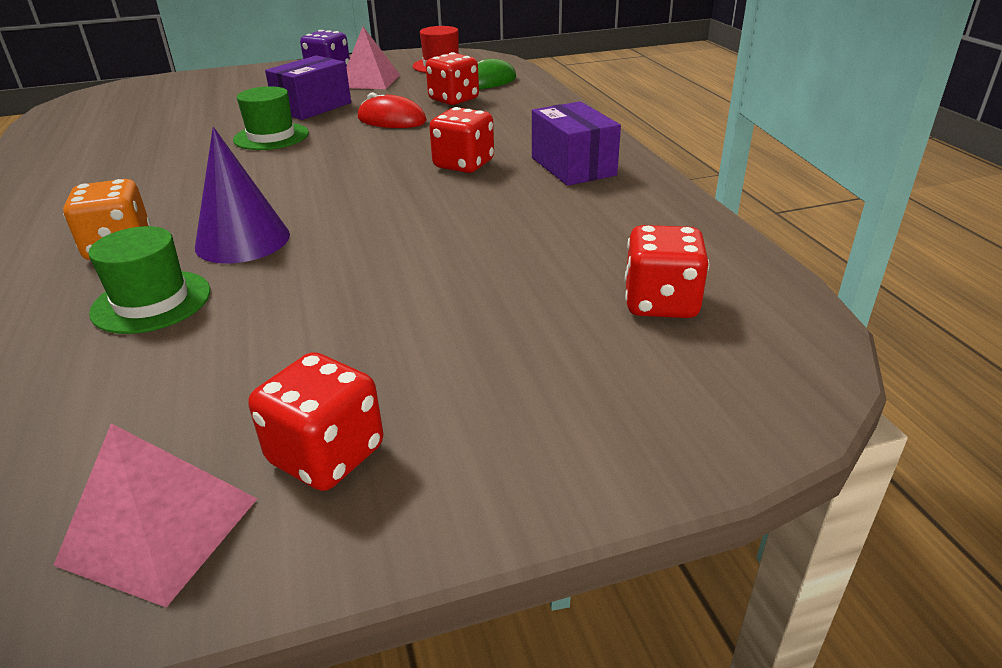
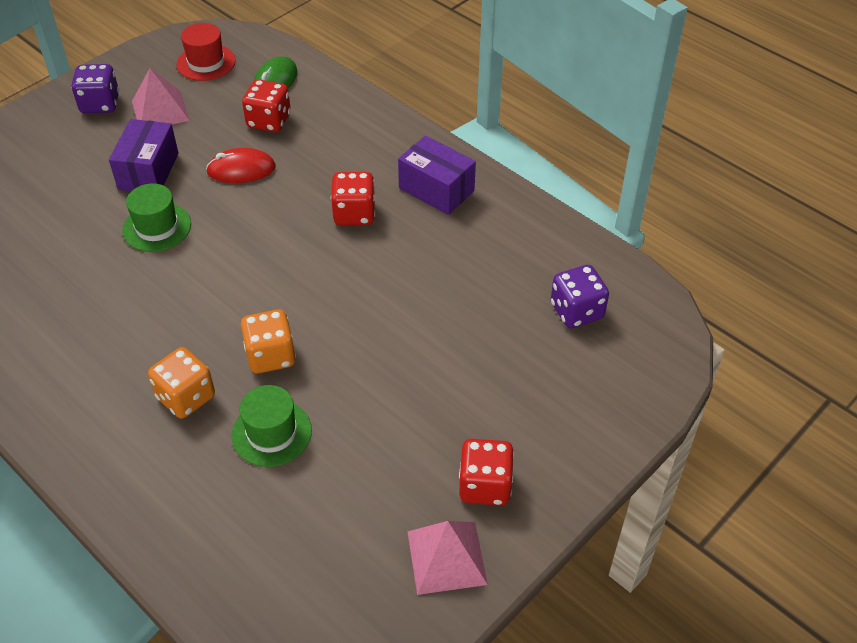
camera: 30 degrees left, 15 degrees up
purple cone [195,127,290,264] -> orange dice [241,309,296,373]
red dice [625,225,709,318] -> purple dice [551,265,609,328]

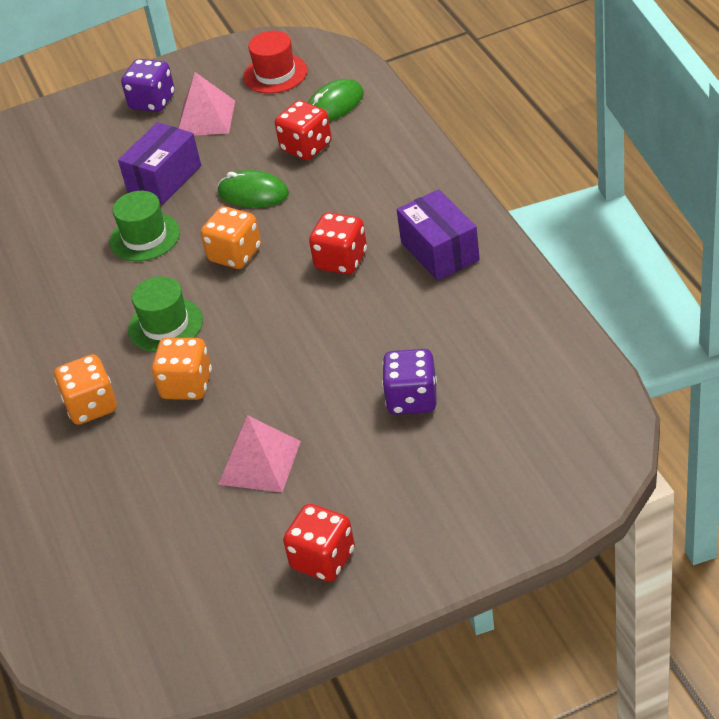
camera: 30 degrees right, 5 degrees down
red mouse [206,148,276,183] -> green mouse [217,170,289,208]
green hat [232,385,312,467] -> green hat moved to [128,276,203,352]
pink pyramid [407,521,488,595] -> pink pyramid moved to [218,415,301,493]
purple dice [551,265,609,328] -> purple dice moved to [382,349,437,415]
none -> orange dice [201,206,261,269]

